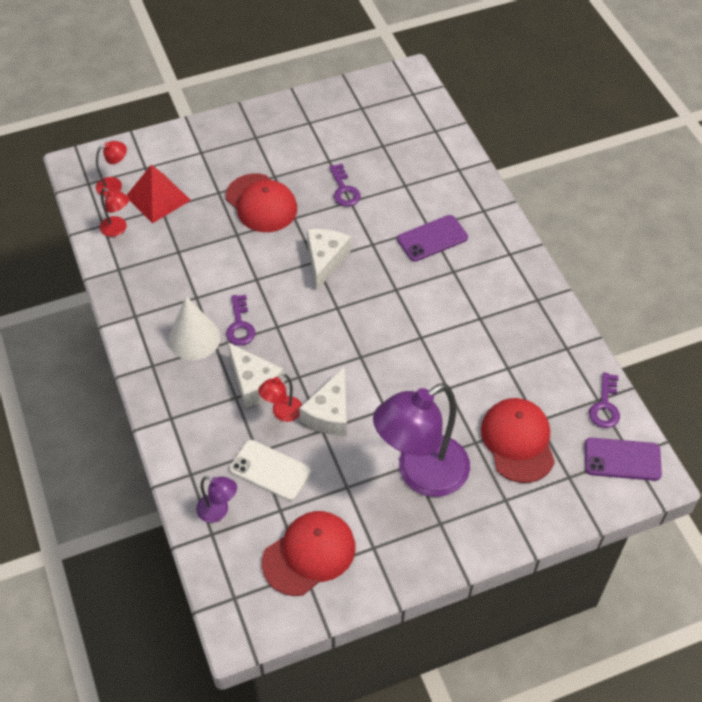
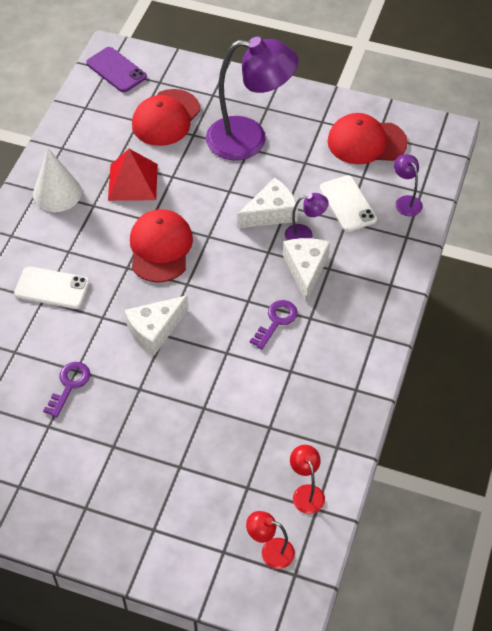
camera: 140 degrees left, 0 degrees up
red pyramid [127,165,191,224] -> red pyramid moved to [108,149,158,201]
white cone [168,296,221,360] -> white cone moved to [33,148,82,212]
red cap [226,174,297,232] -> red cap moved to [130,209,193,283]
red lamp [258,374,302,422] -> purple lamp [285,193,329,240]
purple phone [397,215,468,262] -> white phone [14,266,90,309]
purple key [589,372,620,428] -> none

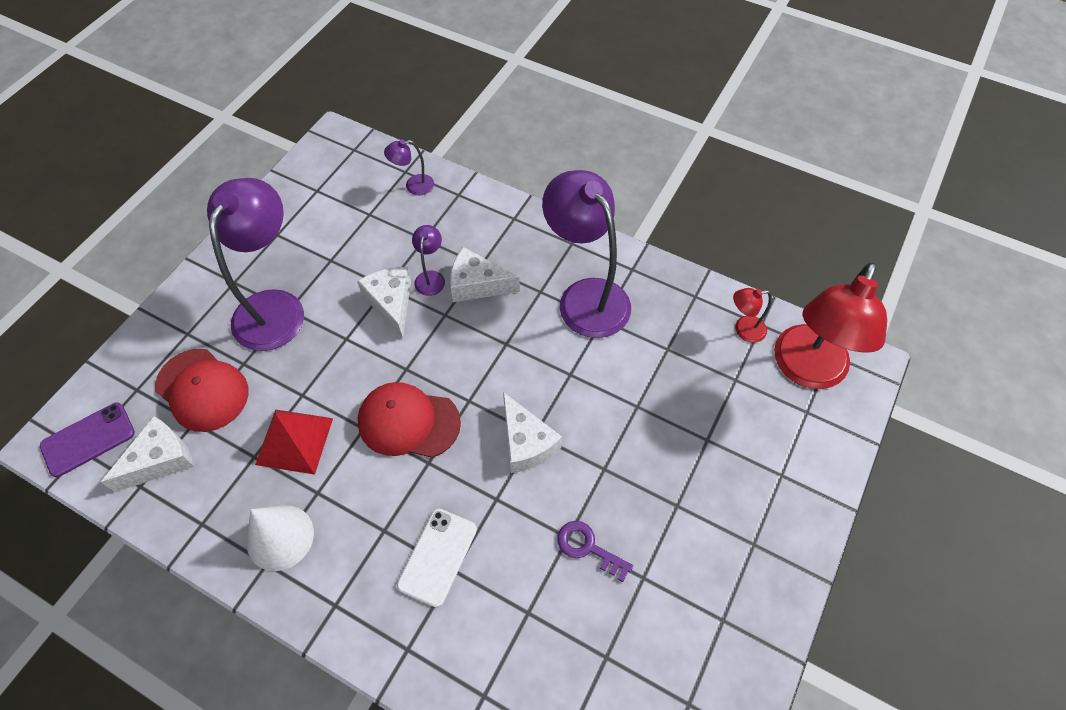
camera: 80 degrees left, 5 degrees up
red lamp [246,511,295,569] -> red lamp [774,262,887,389], size x2.29
purple key [250,300,298,349] -> none
white phone [320,175,377,232] -> none
red cap [327,113,408,164] -> none
none -> white cheese [101,416,194,492]
none -> purple lamp [542,170,631,338]

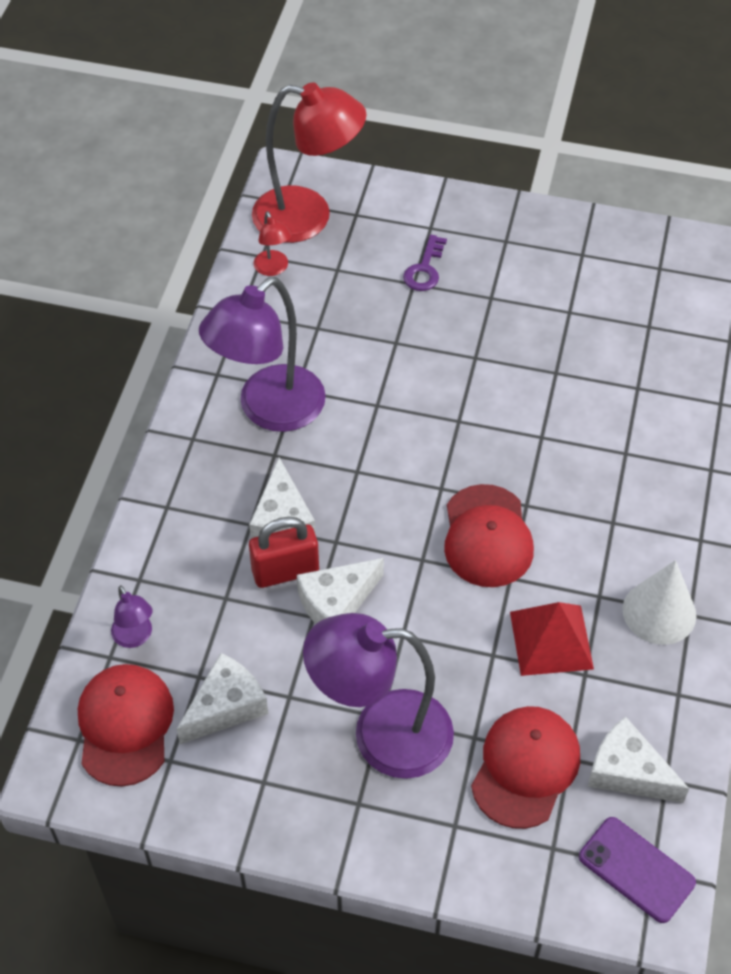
camera: 105 degrees left, 5 degrees down
white phone [397,509,477,608] -> none
purple lamp [412,225,445,296] -> red padlock [249,517,319,588]
white cheese [503,392,562,473] -> white cheese moved to [176,653,268,744]
purple key [557,521,633,582] -> purple key moved to [403,235,447,291]
none -> red cap [78,664,174,787]

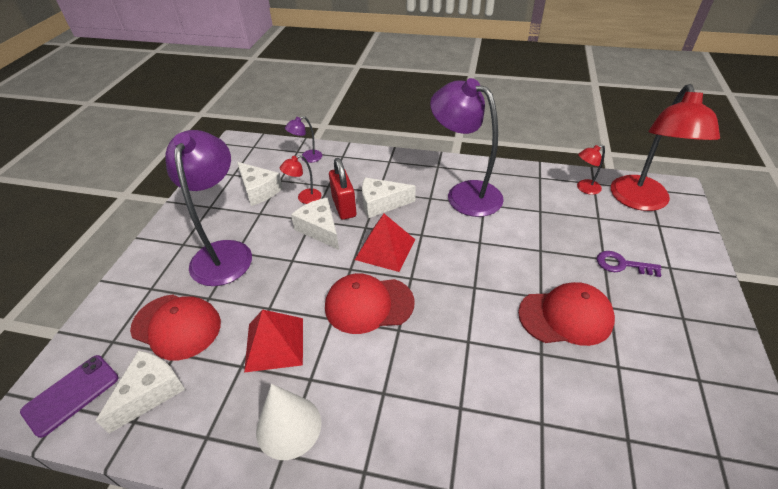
camera: 90 degrees right, 10 degrees down
red cap [78,664,174,787] -> red cap moved to [518,282,615,346]
none -> red lamp [280,155,321,204]
none -> red pyramid [355,214,415,272]

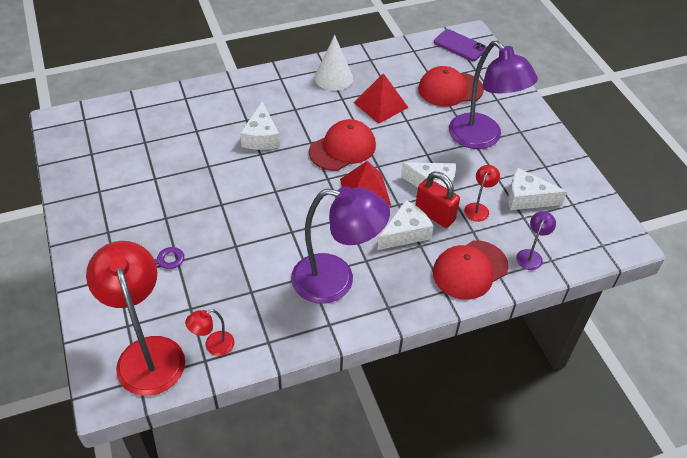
camera: 145 degrees right, 5 degrees up
purple phone [20,355,118,438] -> purple phone turned 60 degrees counterclockwise [434,29,486,61]
white cheese [96,350,185,434] -> white cheese moved to [240,101,280,150]
red cap [518,282,615,346] -> red cap moved to [433,241,509,300]
red lamp [577,145,605,195] -> red lamp turned 150 degrees counterclockwise [185,309,234,356]

